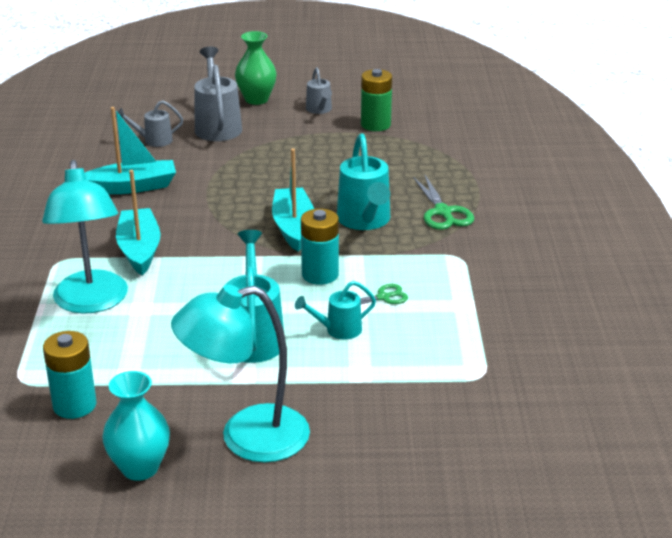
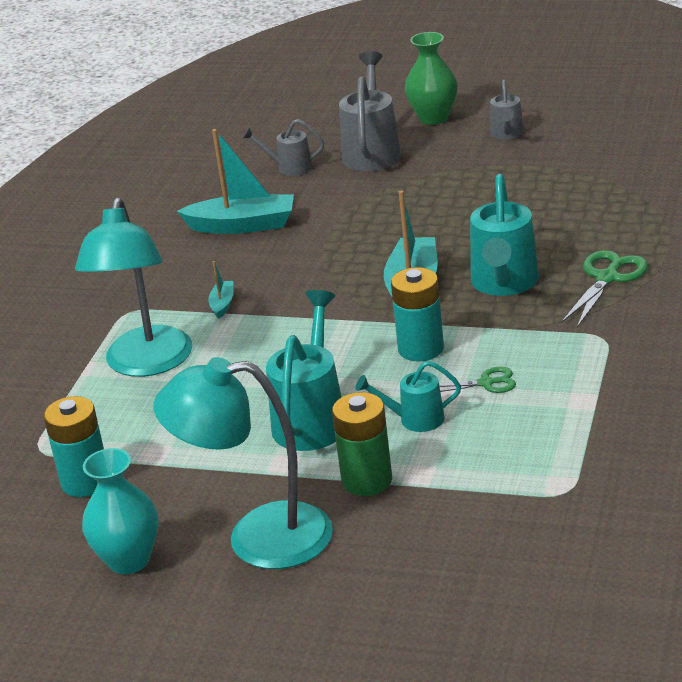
camera: 20 degrees right, 0 degrees up
turquoise boat [116,170,161,275] -> turquoise boat [208,261,234,319], size x0.47
green battery [361,69,392,131] -> green battery moved to [332,392,392,496]
green scissors [413,175,474,230] -> green scissors turned 150 degrees counterclockwise [561,250,648,328]

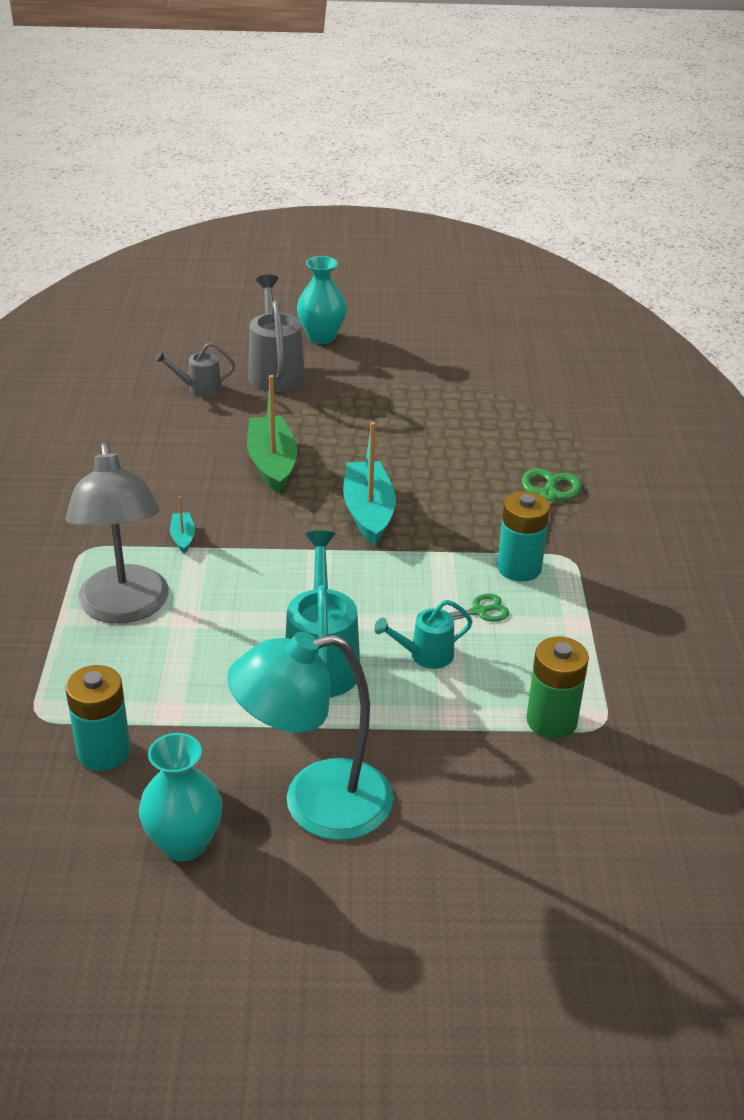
camera: 20 degrees left, 5 degrees up
turquoise lamp [75,197,192,377] -> grey lamp [66,442,169,624]
turquoise boat [177,129,294,234] -> none
green battery [332,392,392,496] -> green battery moved to [526,637,589,739]
turquoise battery [391,267,444,362] -> turquoise battery moved to [497,491,550,582]
green vase [405,32,458,125] -> turquoise vase [297,256,347,344]
turquoise watering can [470,174,539,296] -> none
grey watering can [490,80,524,140] -> none
none -> green boat [247,375,297,493]

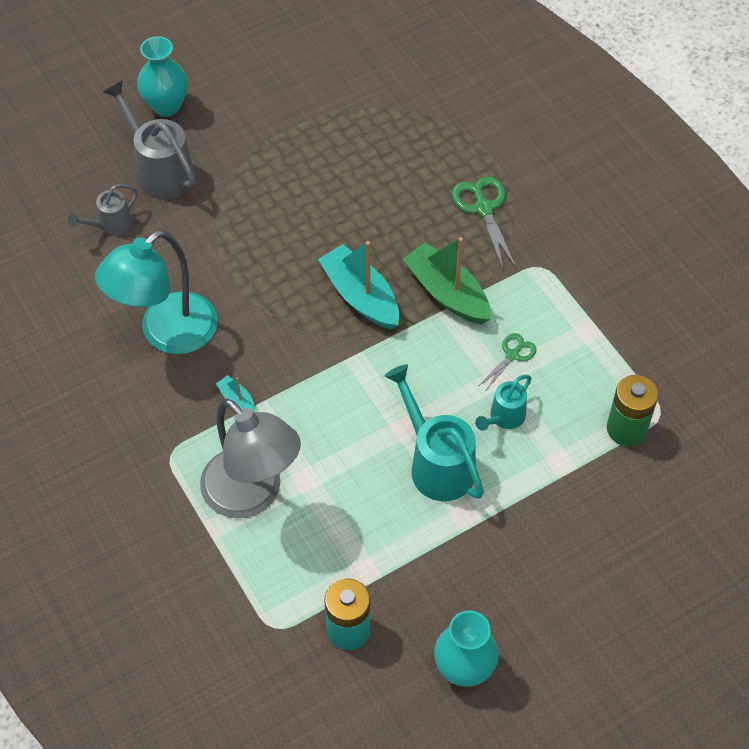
camera: 30 degrees left, 20 degrees up
turquoise lamp [227,632,393,840] -> turquoise lamp moved to [95,230,218,354]
green boat [247,375,297,493] -> green boat moved to [403,237,491,324]
turquoise battery [497,491,550,582] -> none

